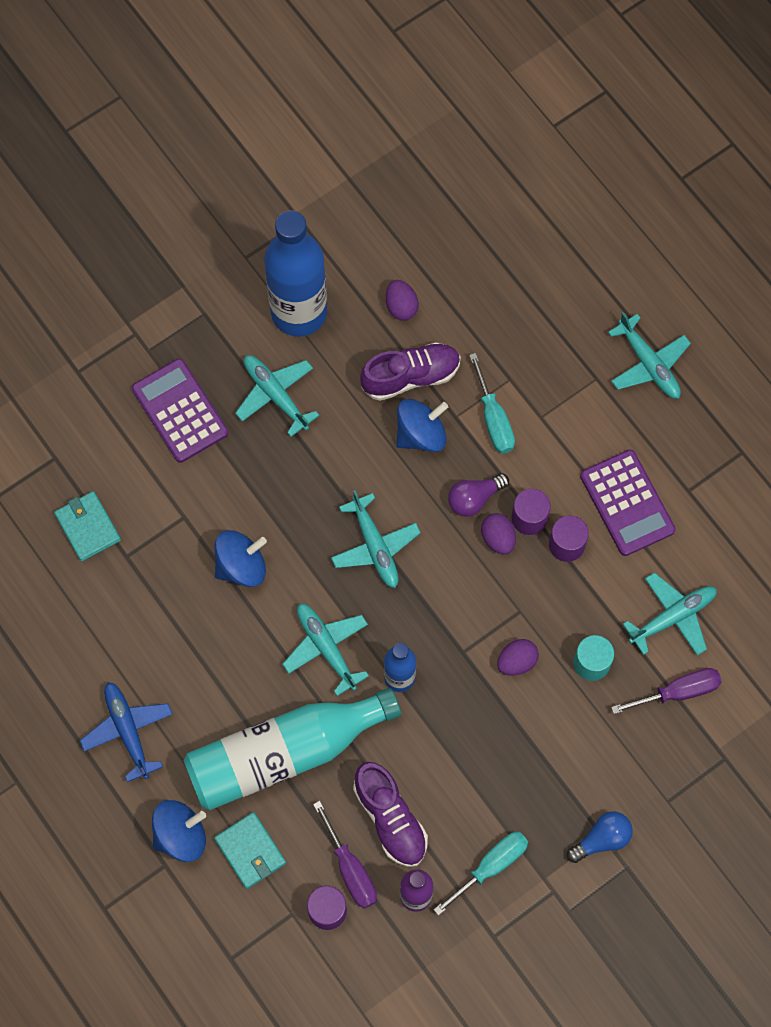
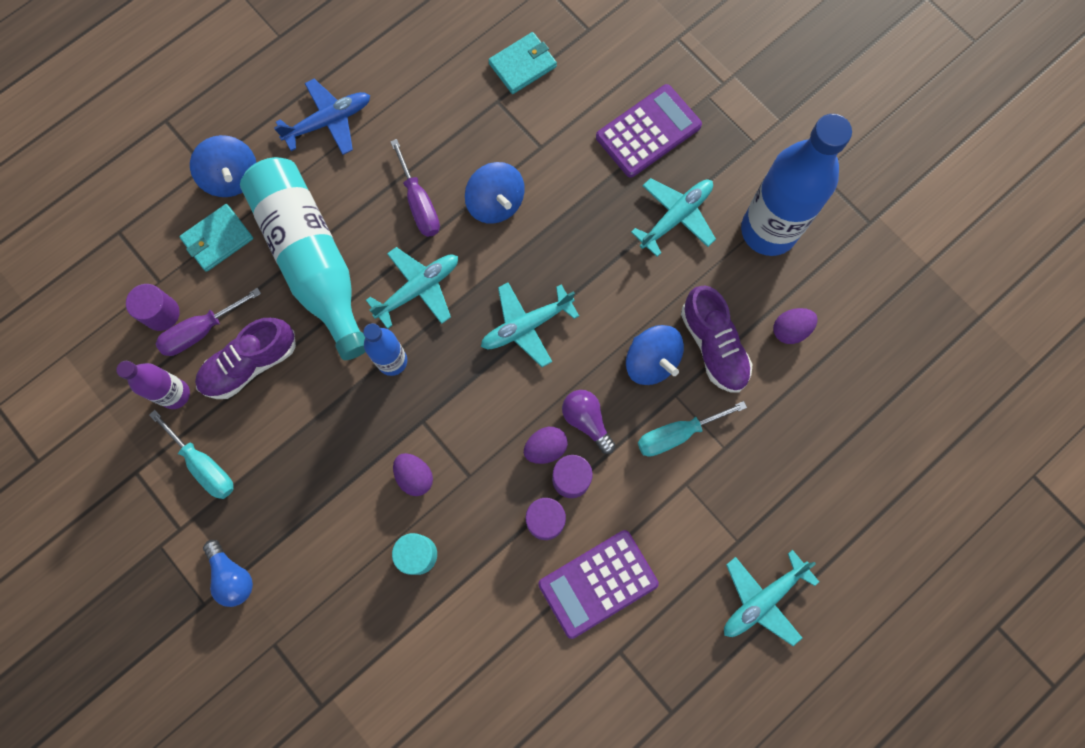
camera: 85 degrees right, 5 degrees up
purple screwdriver [611,668,722,714] -> purple screwdriver moved to [390,139,440,237]
turquoise plane [623,572,717,655] -> none

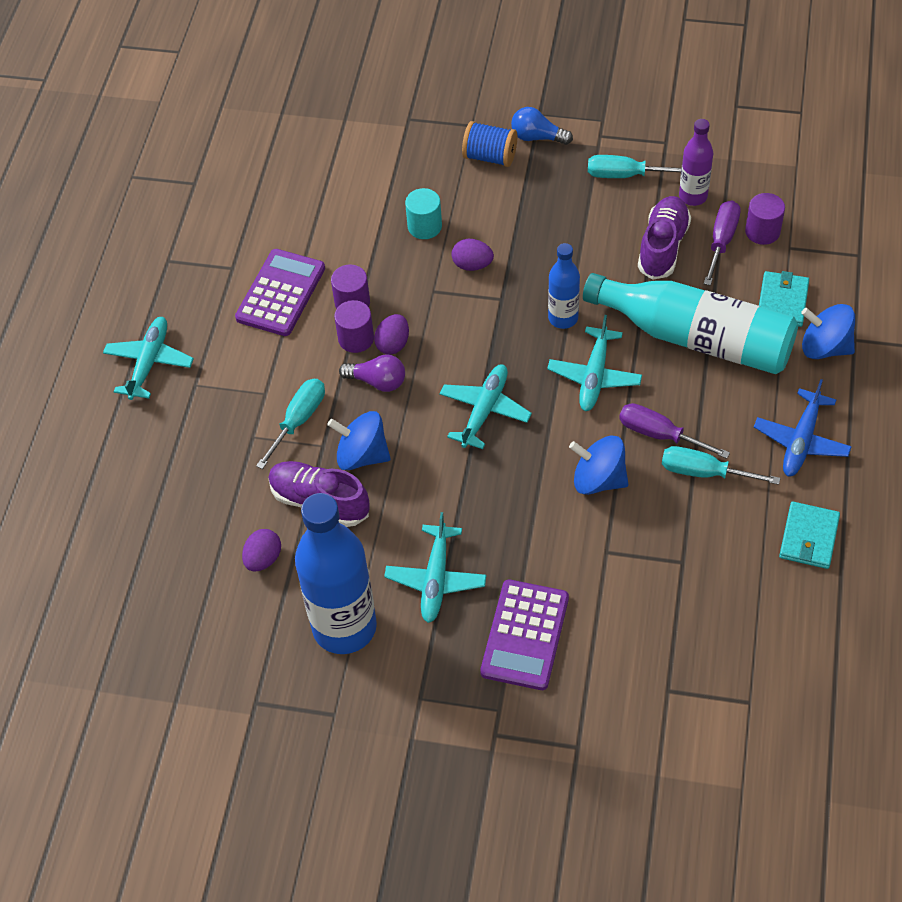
camera: 145 degrees right, 20 degrees down
turquoise wallet [488,32,557,94] -> turquoise wallet moved to [779,502,840,569]
none -> blue spool [462,121,517,167]
none -> turquoise screwdriver [662,446,780,485]

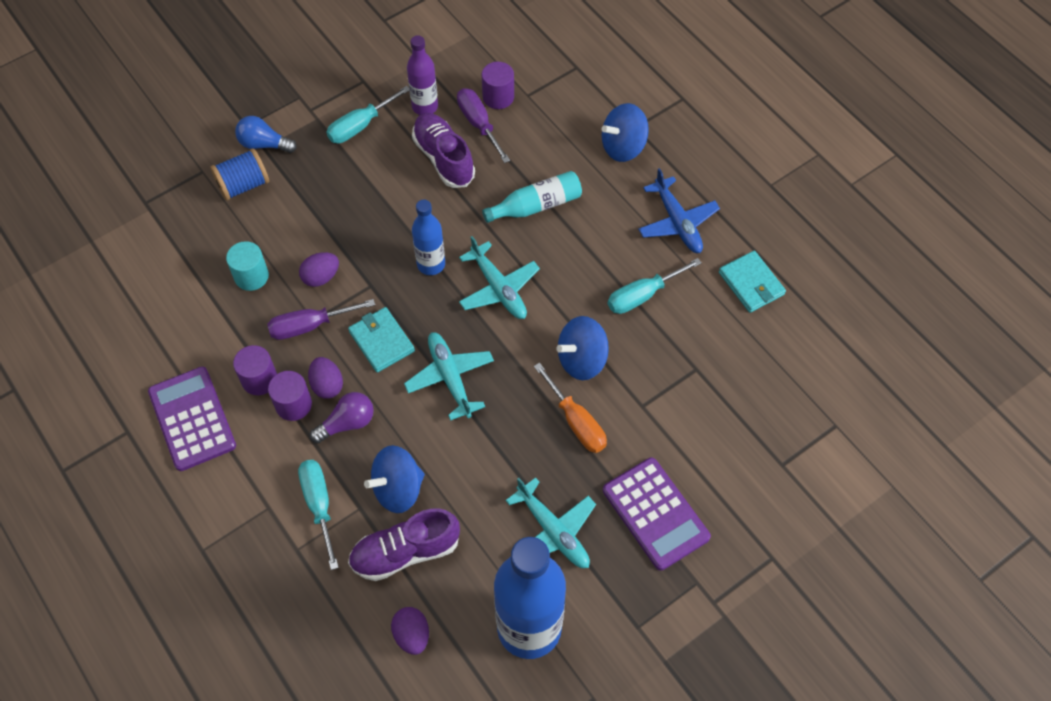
camera: 50 degrees left, 5 degrees up
turquoise plane [103,317,194,400] -> none
blue light bulb [511,107,573,145] -> blue light bulb turned 45 degrees clockwise [235,116,297,153]
turquoise bottle [583,273,798,374] -> turquoise bottle [482,171,582,223], size x0.52
purple screwdriver [619,403,730,459] -> purple screwdriver moved to [267,299,375,340]
turquoise wallet [759,271,809,327] -> turquoise wallet moved to [348,307,415,373]
none -> orange screwdriver [534,363,607,453]

